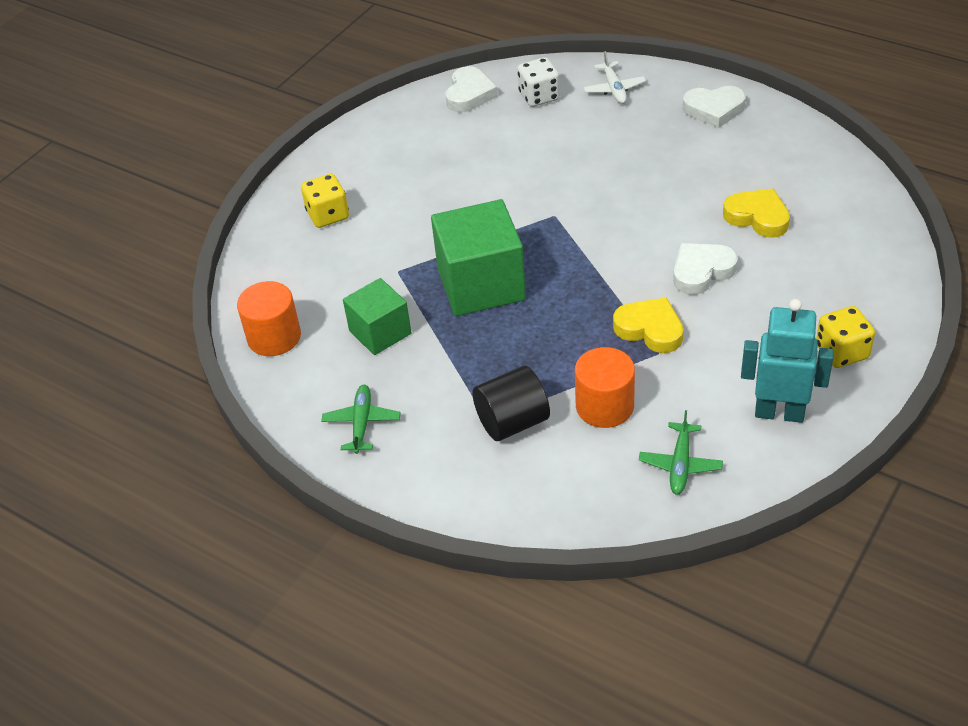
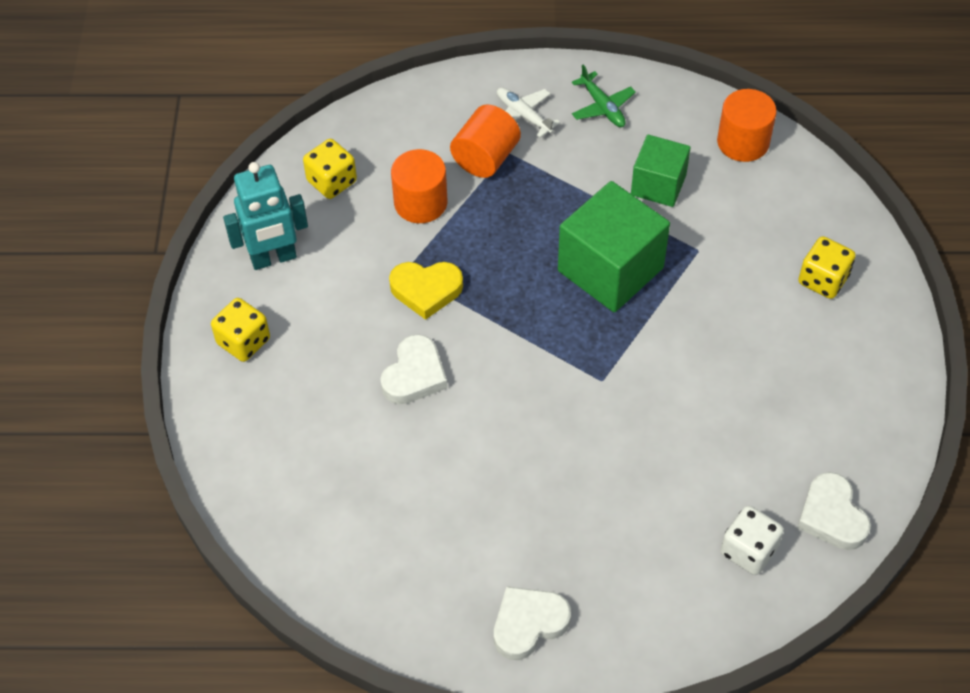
camera: 145 degrees right, 10 degrees up
black cylinder [472,366,550,441] -> orange cylinder [450,105,521,178]
white plane [583,51,646,104] -> white plane moved to [497,87,560,138]
green plane [639,410,723,495] -> yellow dice [303,139,357,199]
yellow heart [723,188,790,238] -> none

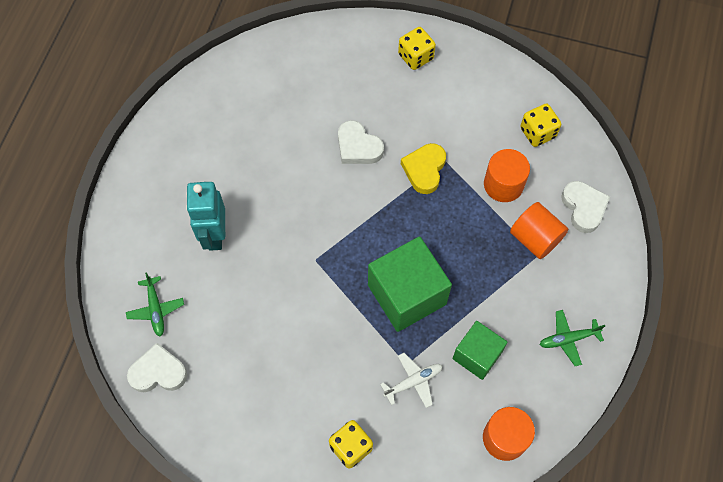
camera: 105 degrees right, 10 degrees up
turquoise robot [223,162,308,270] -> turquoise robot moved to [186,182,225,251]
white heart [494,586,571,660] -> white heart moved to [561,181,610,233]
white plane [497,87,560,138] -> white plane moved to [380,353,443,408]
white dice [721,505,784,575] -> green plane [126,272,184,336]

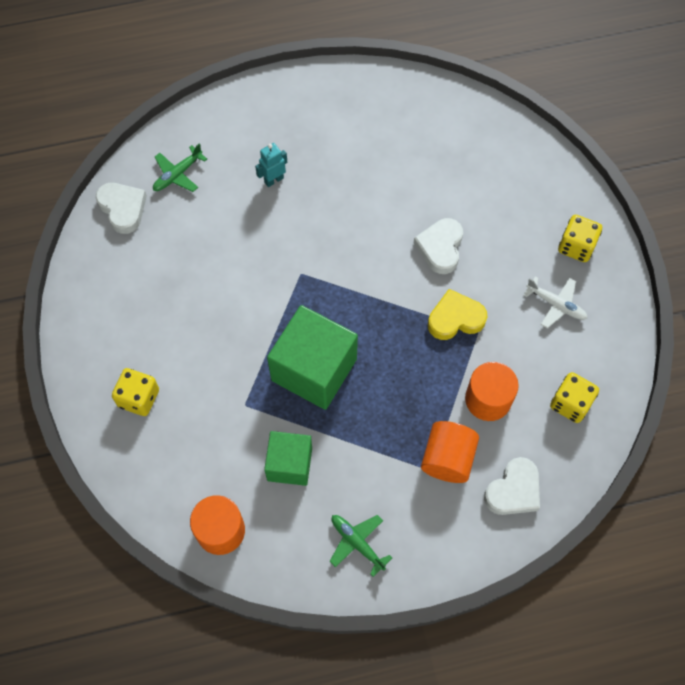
camera: 60 degrees right, 0 degrees up
turquoise robot [186,182,225,251] -> turquoise robot [255,143,287,187], size x0.55
white plane [380,353,443,408] -> white plane moved to [523,277,587,328]

